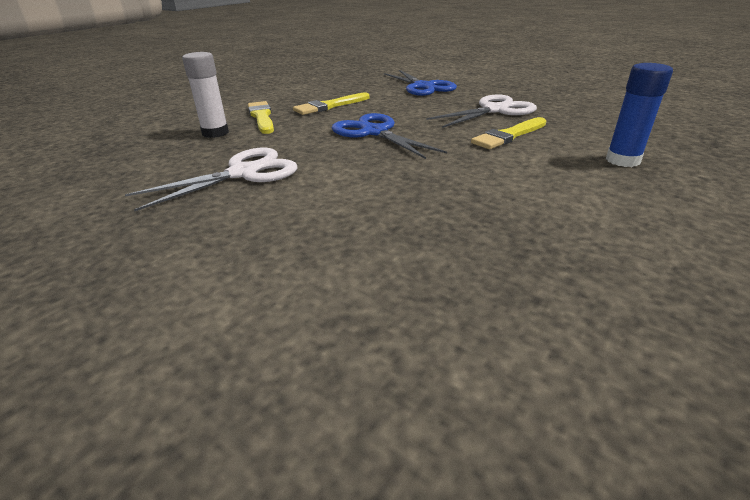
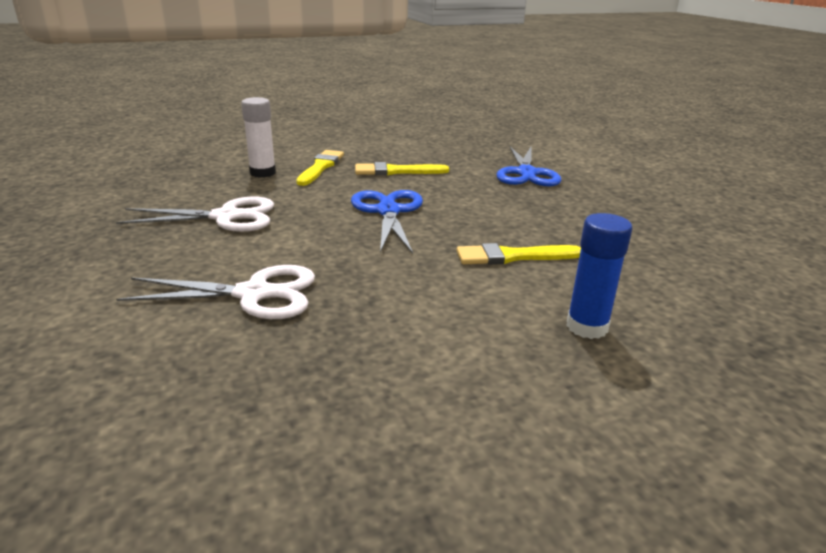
camera: 30 degrees right, 5 degrees down
white scissors [426,95,537,128] -> white scissors moved to [116,265,315,319]

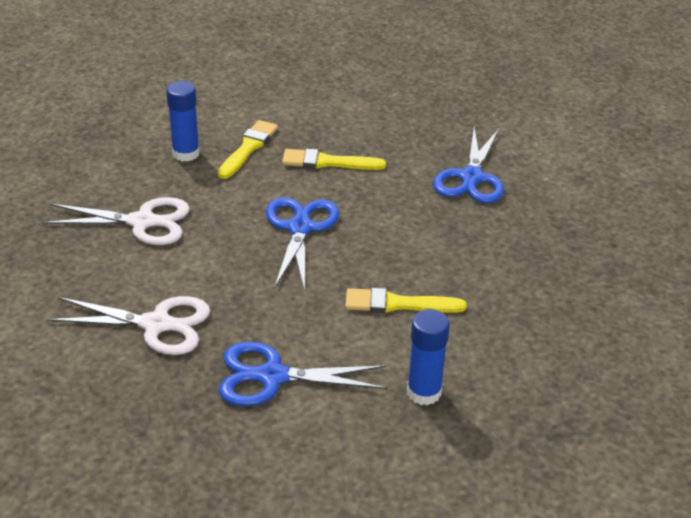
camera: 10 degrees right, 10 degrees up
white glue stick [241,97,276,178] -> blue glue stick [166,81,200,161]
none -> blue scissors [219,342,387,406]

